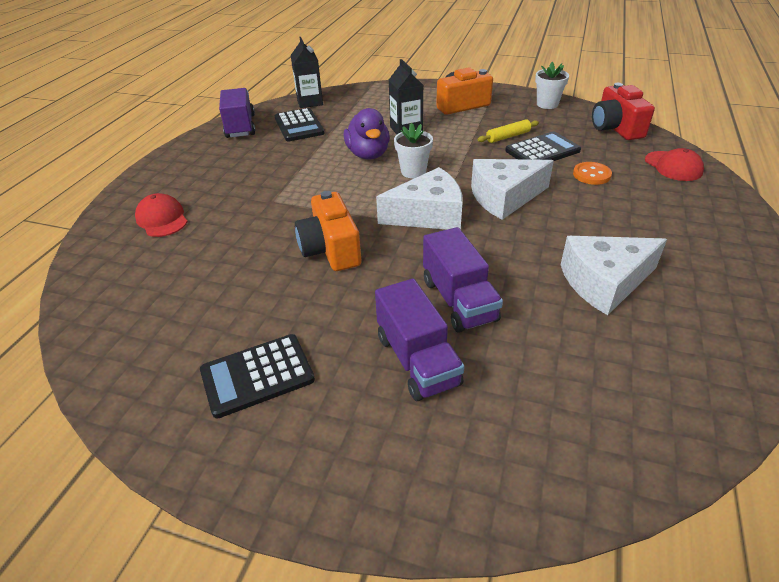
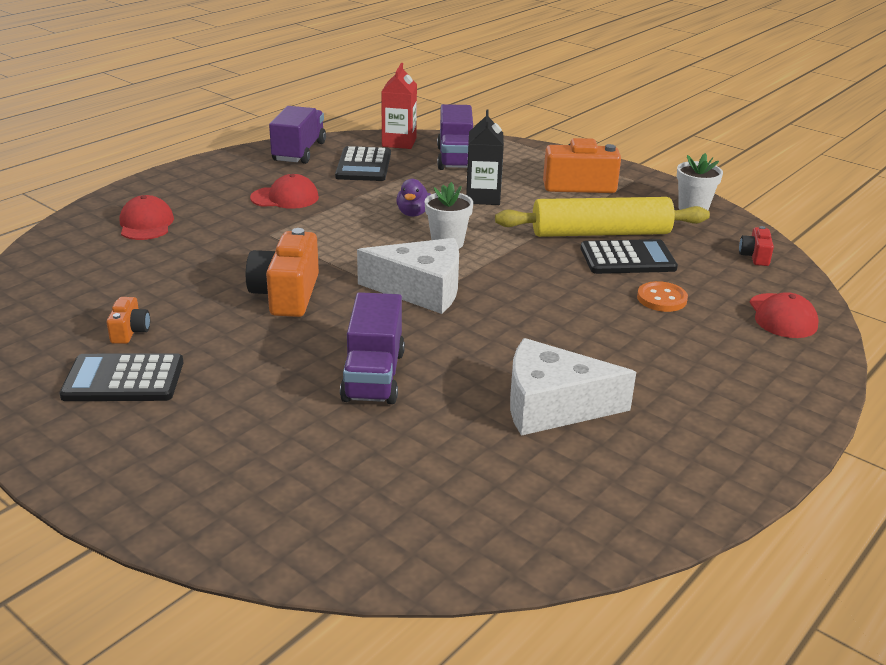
camera: 20 degrees right, 10 degrees down
black carton [291,37,323,108] -> red carton [381,63,417,149]
purple duck [343,108,390,160] -> purple duck [396,179,431,217], size x0.61
purple truck [375,278,465,401] -> purple truck moved to [437,104,473,170]
white cheese [471,159,554,220] -> none
yellow rolling pin [477,119,539,143] -> yellow rolling pin [495,197,710,237], size x2.17
red camera [592,83,655,140] -> red camera [739,226,774,266], size x0.50
none -> orange camera [107,297,150,344]
none -> red cap [250,174,319,209]

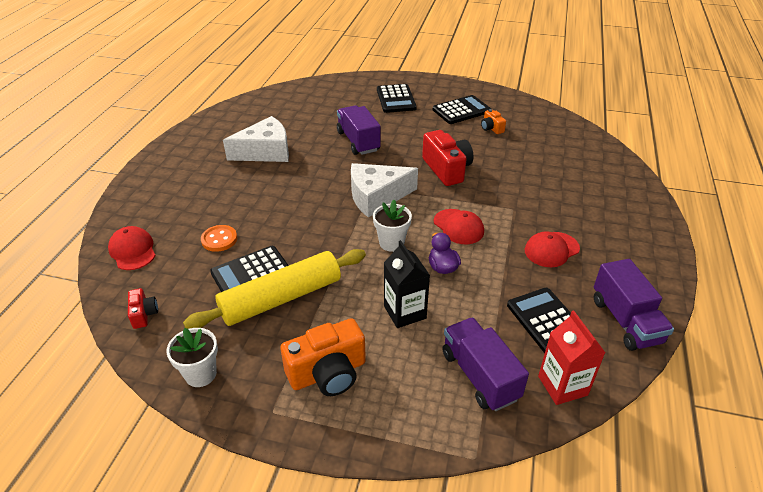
camera: 155 degrees right, 10 degrees up
red cap [120,195,174,240] -> red cap moved to [434,209,484,244]
orange camera [246,228,319,317] -> red camera [422,130,473,186]
none -> black calculator [377,84,417,113]

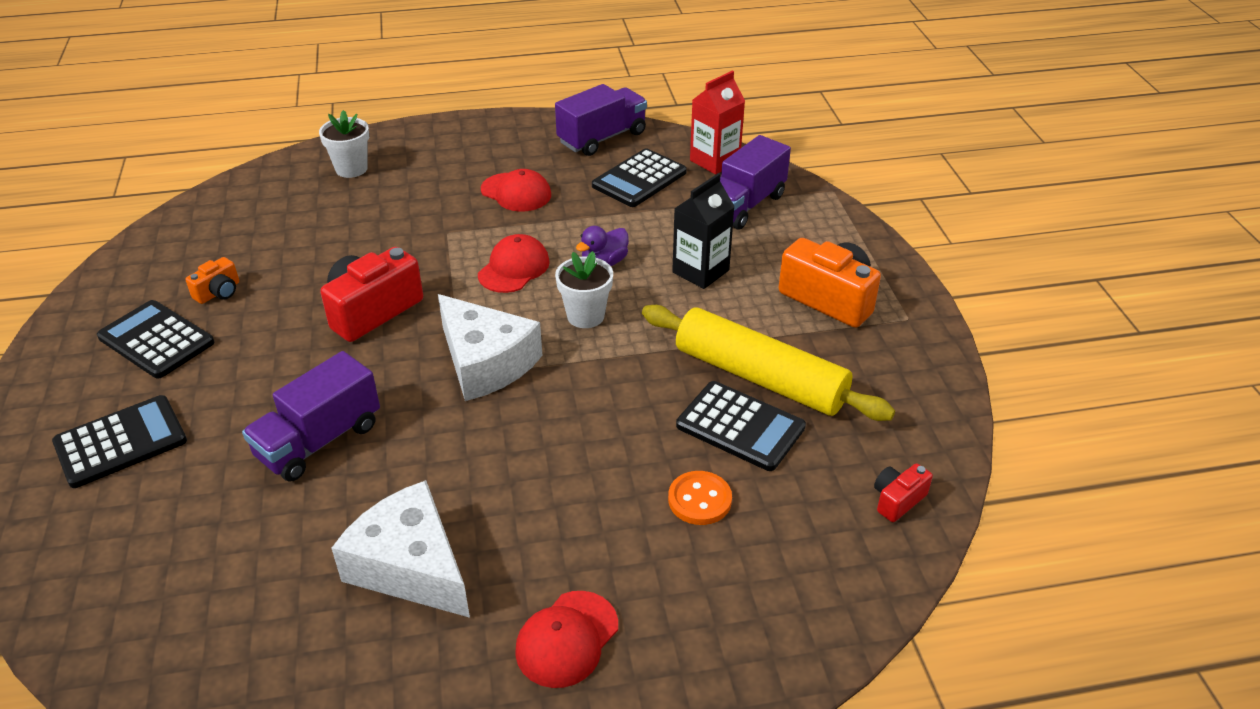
camera: 115 degrees left, 0 degrees up
red cap [108,226,156,270] -> red cap moved to [515,591,618,688]
white flower pot [166,328,218,387] -> white flower pot moved to [319,110,369,178]

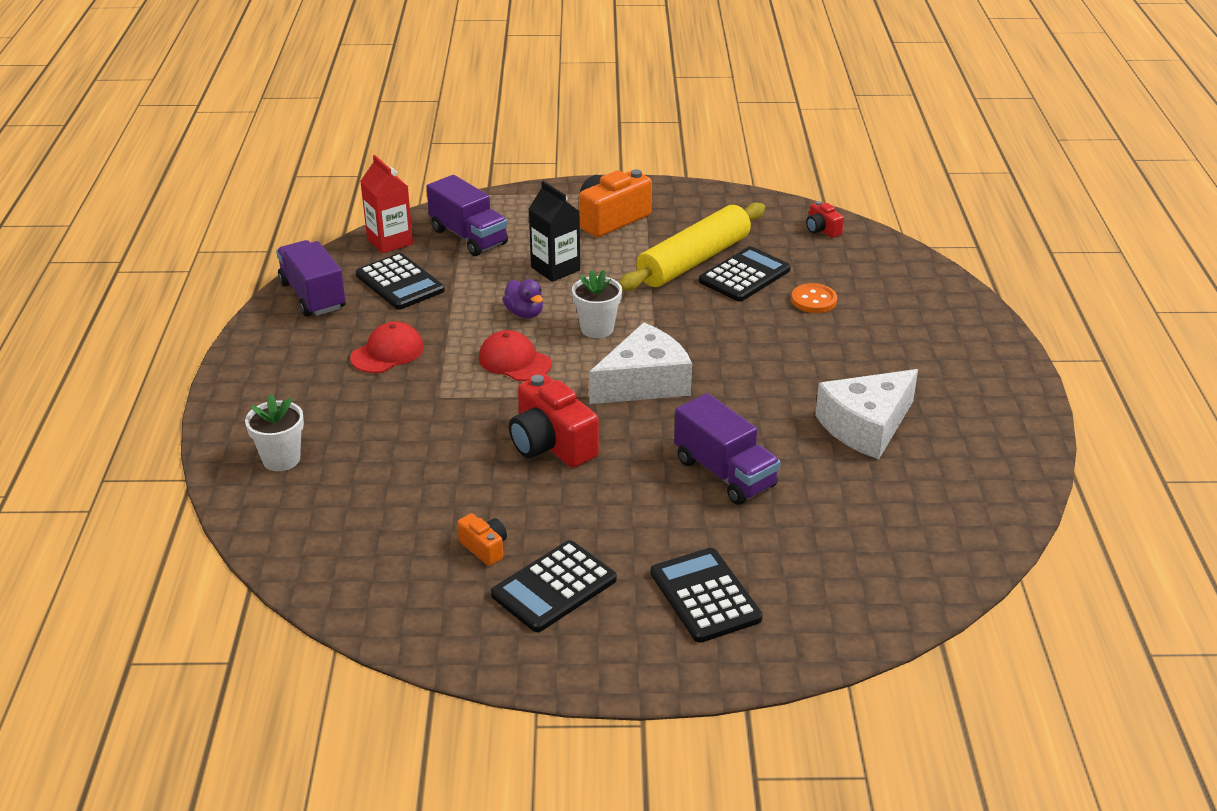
camera: 80 degrees left, 5 degrees down
red cap [515,591,618,688] -> none

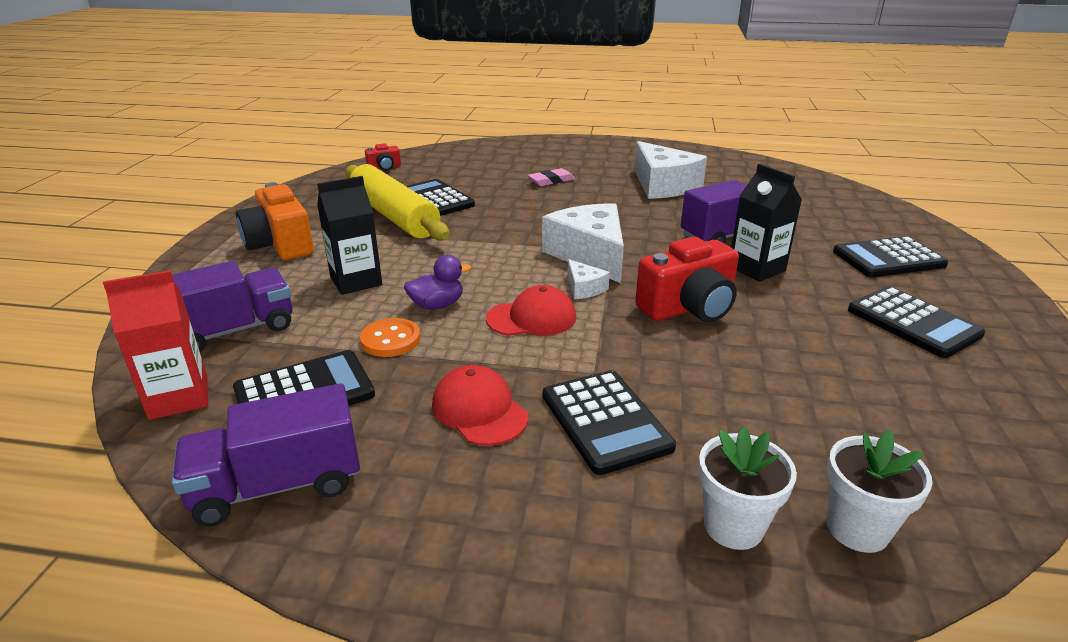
camera: 80 degrees left, 5 degrees down
orange camera [457,513,507,566] -> none
red cap [479,330,551,381] -> red cap turned 150 degrees counterclockwise [486,285,576,336]
white flower pot [572,270,622,338] -> white flower pot moved to [827,429,933,553]
orange button [791,283,837,313] -> orange button moved to [360,318,420,357]
none -> pink eraser [528,168,575,186]
none -> black calculator [543,370,676,475]
none -> white cheese [567,259,610,299]
none -> black carton [731,164,802,282]

